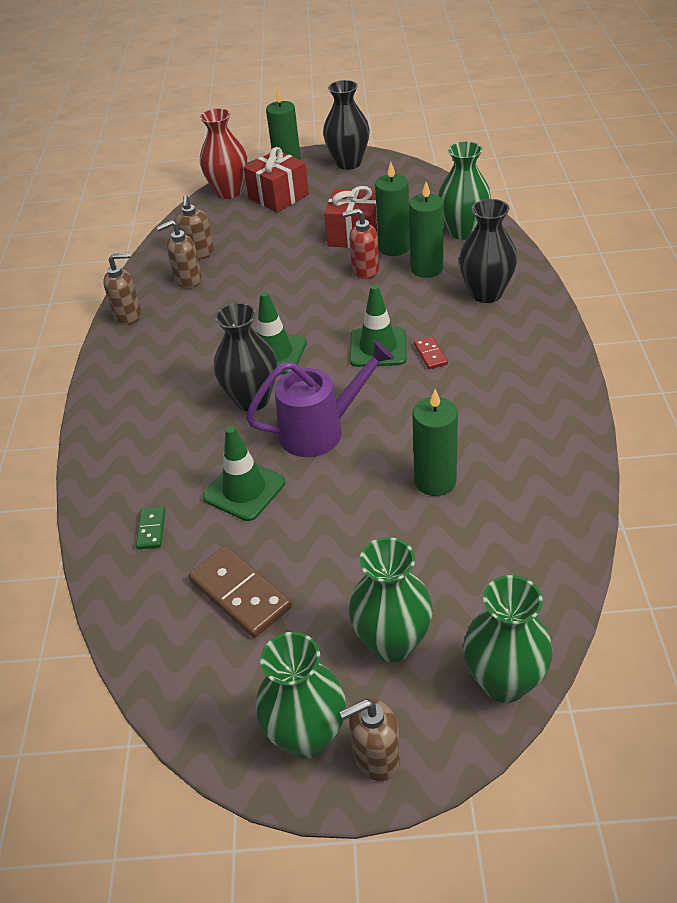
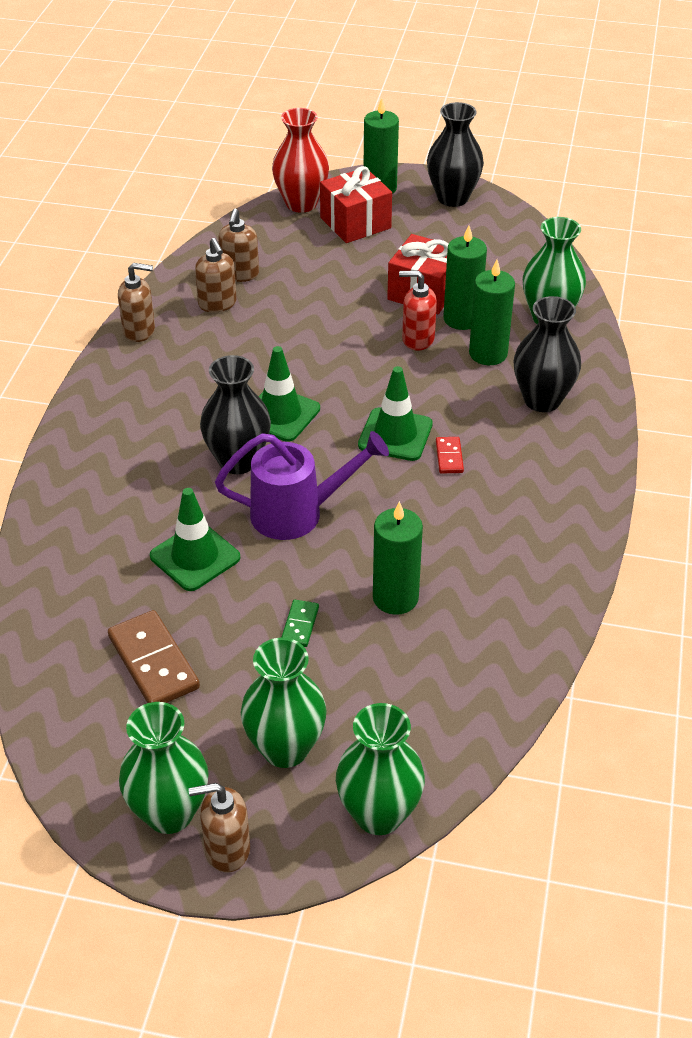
camera: 10 degrees right, 0 degrees up
green domino [136,507,165,549] -> green domino moved to [281,600,319,647]
brown soap dispenser [157,220,202,288] -> brown soap dispenser turned 105 degrees counterclockwise [195,238,237,313]

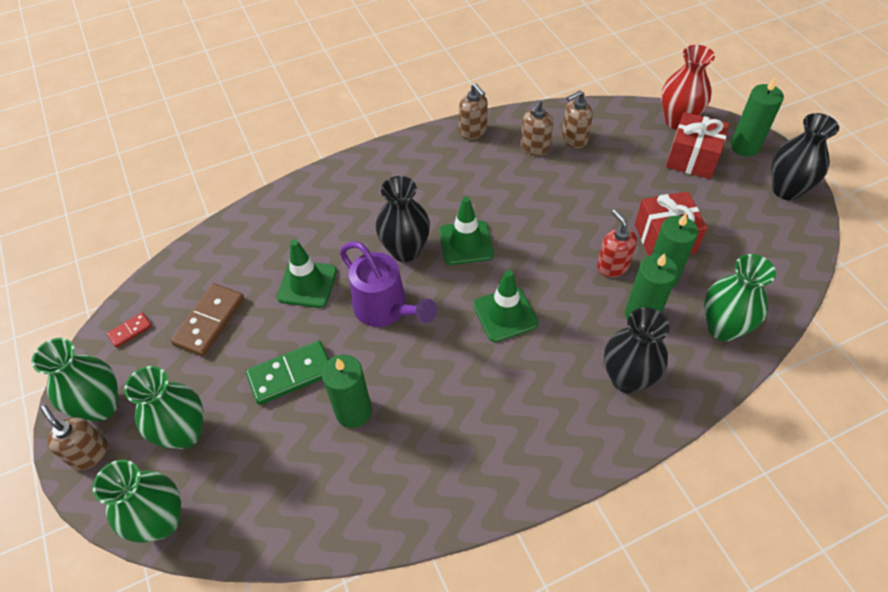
camera: 55 degrees right, 10 degrees up
green domino [281,600,319,647] -> green domino [246,341,329,405], size x1.94
red domino [436,437,464,474] -> red domino moved to [107,312,152,347]

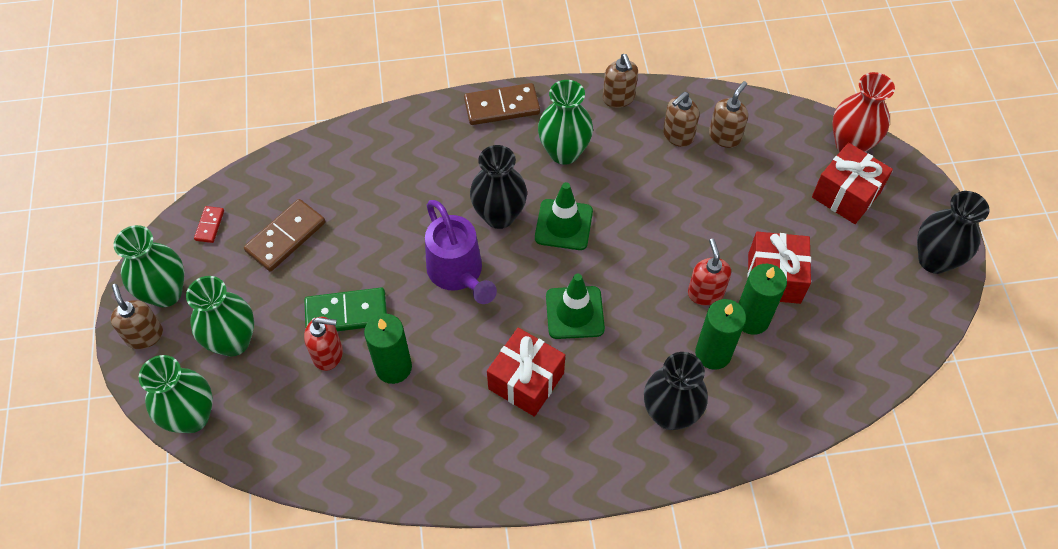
camera: 15 degrees right, 5 degrees up
red domino [107,312,152,347] -> red domino turned 60 degrees counterclockwise [194,206,224,243]
green traffic cone [277,239,337,308] -> none
brown soap dispenser [562,90,593,148] -> brown soap dispenser turned 135 degrees clockwise [709,81,748,148]
green vase [704,254,776,341] -> green vase moved to [538,80,593,165]
green candle [731,78,784,157] -> none
none -> red soap dispenser [304,317,343,371]
none -> brown domino [464,83,540,125]
none -> red gift [487,328,565,417]

